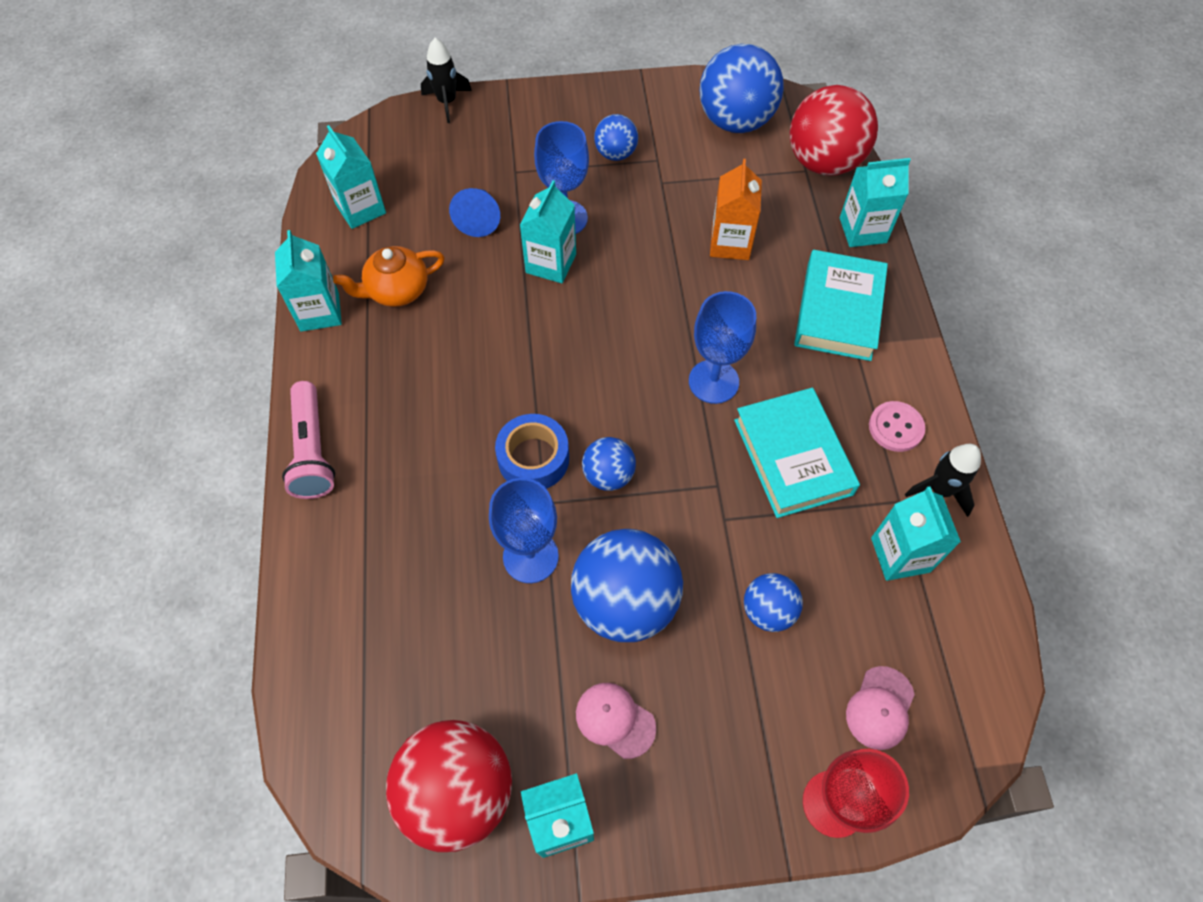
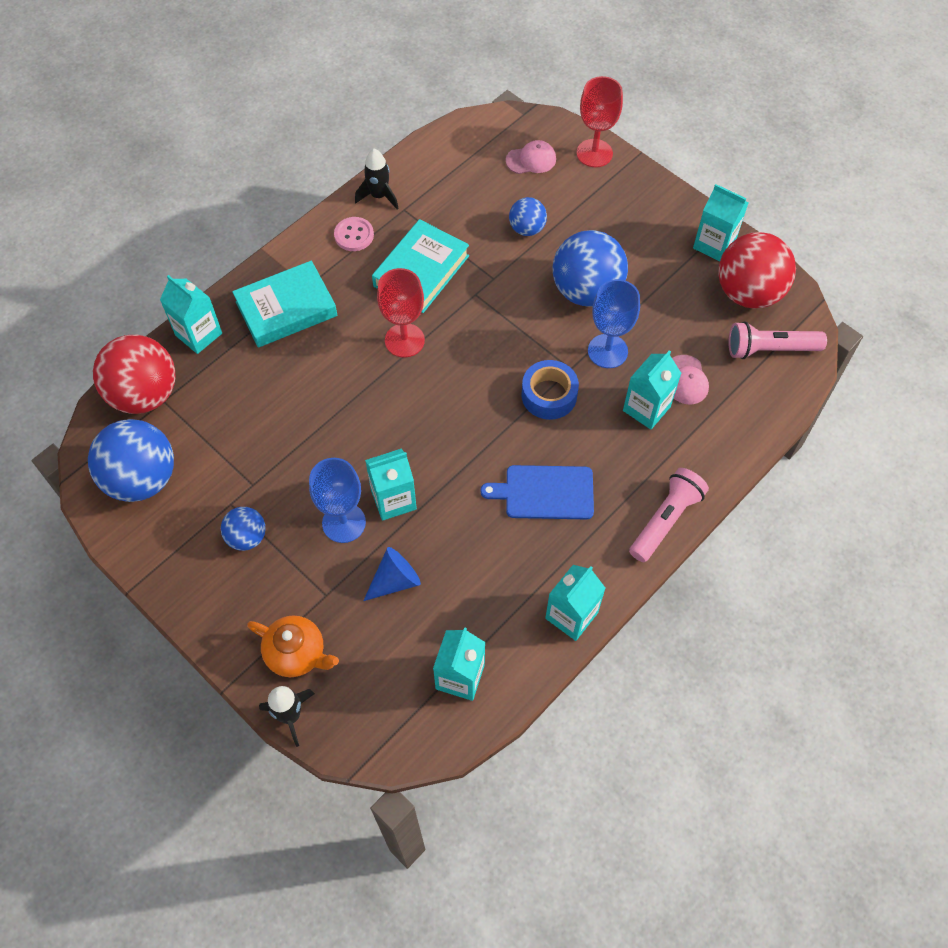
camera: 130 degrees left, 0 degrees up
orange teapot [333,246,445,307] -> orange teapot moved to [247,615,339,677]
pink cap [576,683,656,759] -> pink cap moved to [672,355,709,404]
blue ball [582,437,636,491] -> none
blue goblet [689,291,756,404] -> red goblet [377,268,425,358]
orange carton [710,159,762,260] -> none
turquoise carton [871,486,961,581] -> turquoise carton moved to [623,350,682,429]
none -> blue cutting board [480,465,594,519]
none -> pink flashlight [728,321,827,359]

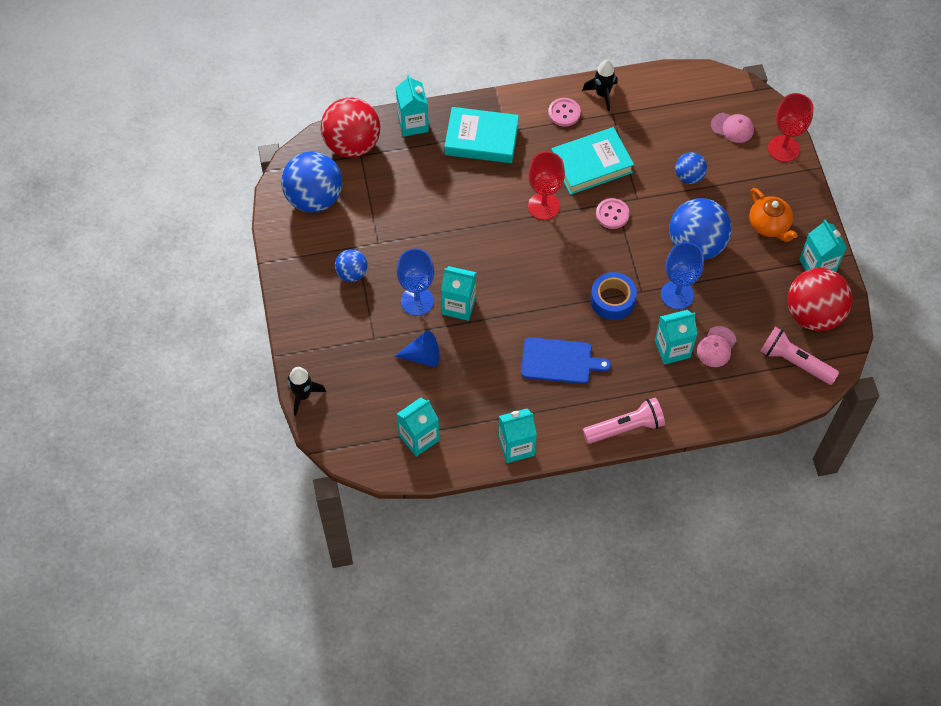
camera: 35 degrees right, 0 degrees up
orange teapot [247,615,339,677] -> orange teapot moved to [749,188,798,242]
blue cutting board [480,465,594,519] -> blue cutting board turned 150 degrees clockwise [521,337,611,384]
none -> pink button [596,198,630,229]

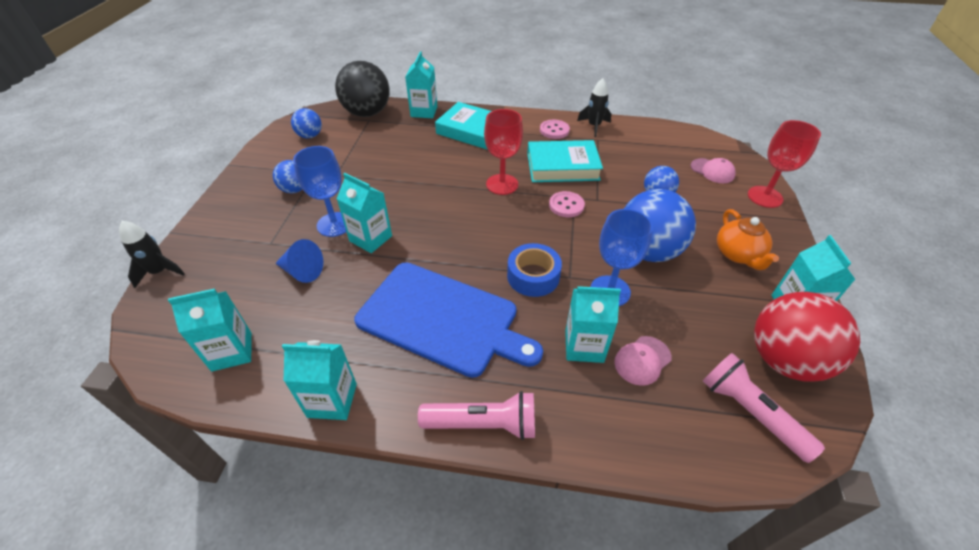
camera: 20 degrees right, 15 degrees down
blue ball [281,151,342,213] -> blue ball [291,108,322,139], size x0.53
red ball [321,98,380,158] -> black ball [335,61,390,117]
blue cutting board [521,337,611,384] -> blue cutting board [354,262,543,378], size x1.69

